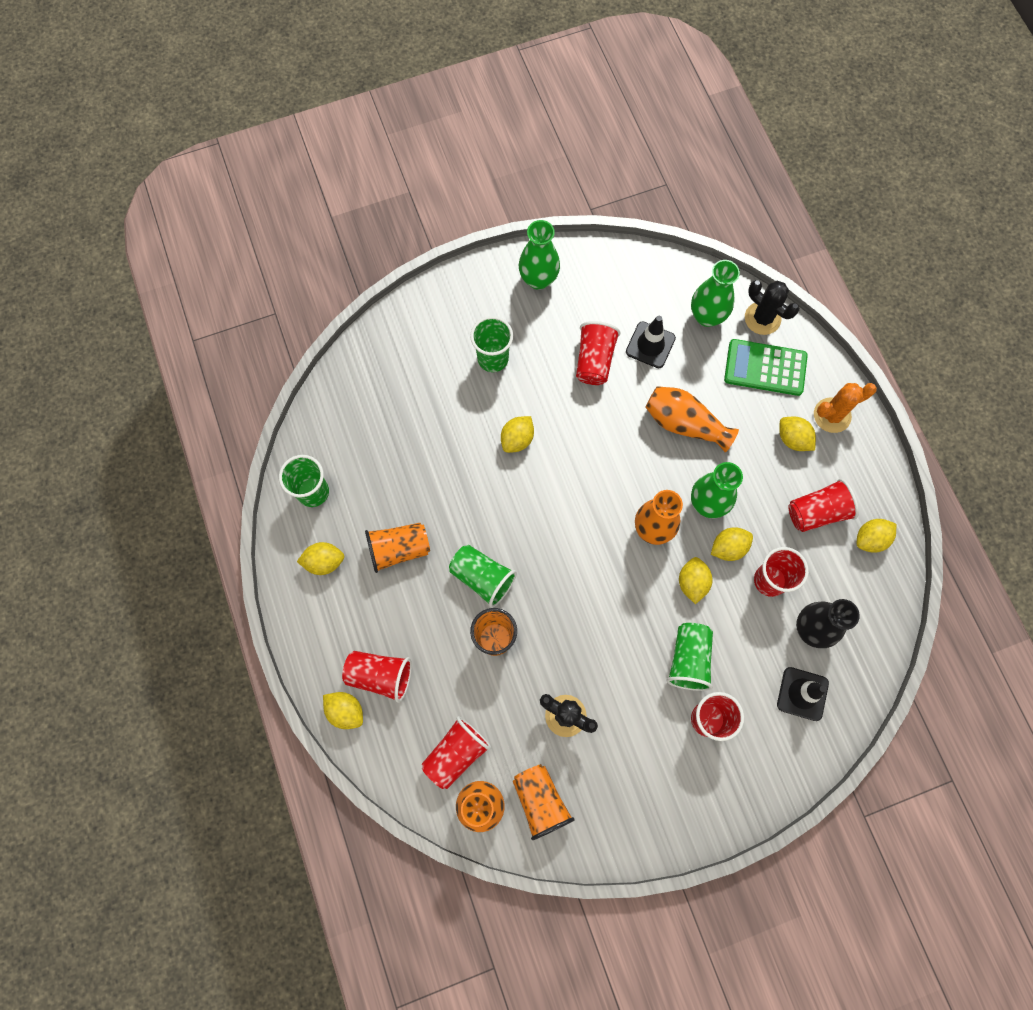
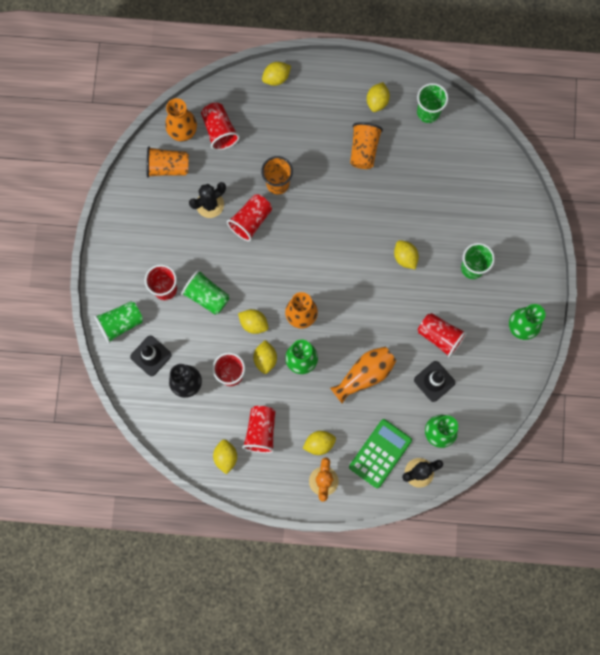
camera: 115 degrees right, 5 degrees up
red cup [342,651,412,703] -> red cup moved to [227,194,272,242]
green cup [449,545,517,608] -> green cup moved to [94,301,143,344]

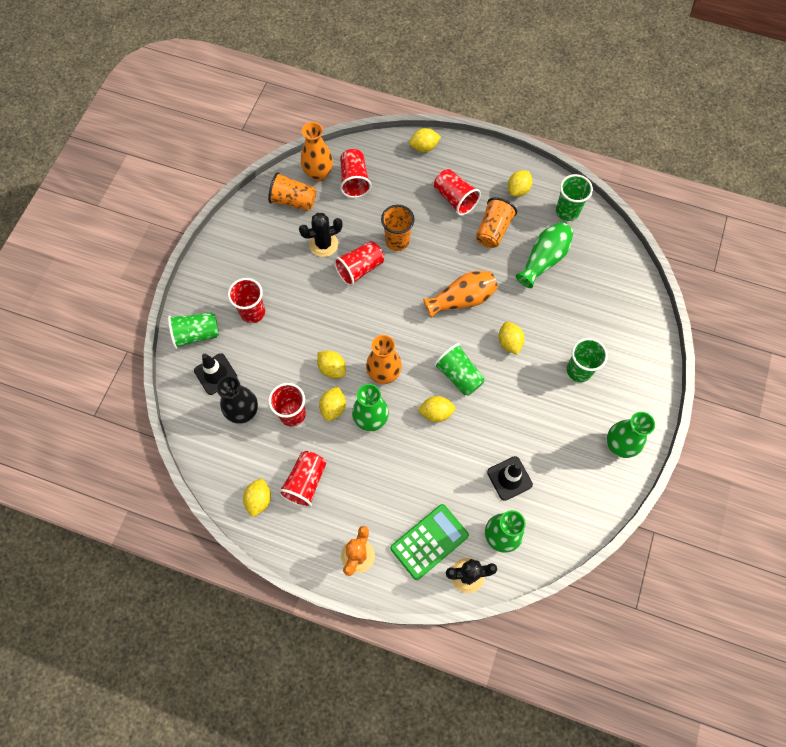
camera: 15 degrees right, 10 degrees down
green cup [181,270,230,315] -> green cup moved to [433,343,485,396]
yellow lemon [302,431,336,455] -> yellow lemon moved to [418,396,456,422]
orange vase [330,346,397,404] -> orange vase moved to [423,271,498,318]
red cup [418,313,467,358] -> red cup moved to [434,169,481,216]
none -> green vase [516,222,573,288]

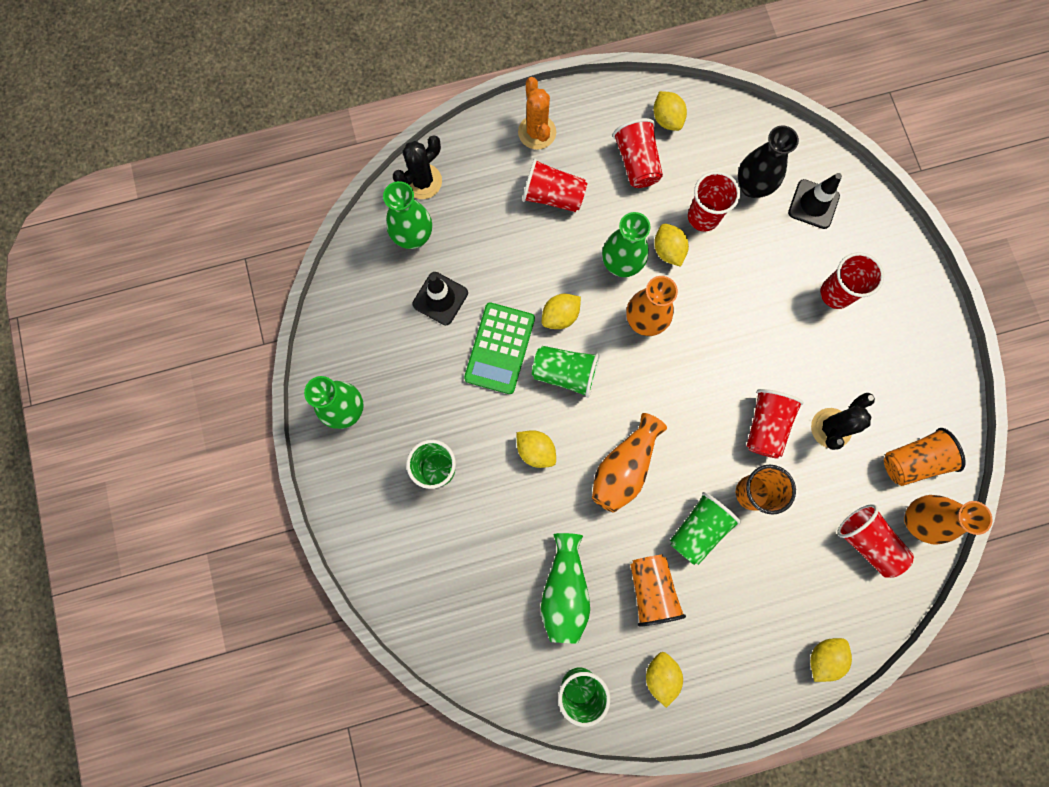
camera: 145 degrees right, 10 degrees up
green cup [168,312,219,349] -> green cup moved to [670,492,741,565]
yellow lemon [317,351,346,378] -> none
green calculator [390,504,469,580] -> green calculator moved to [464,302,535,394]
red cup [434,169,481,216] -> red cup moved to [522,159,587,212]

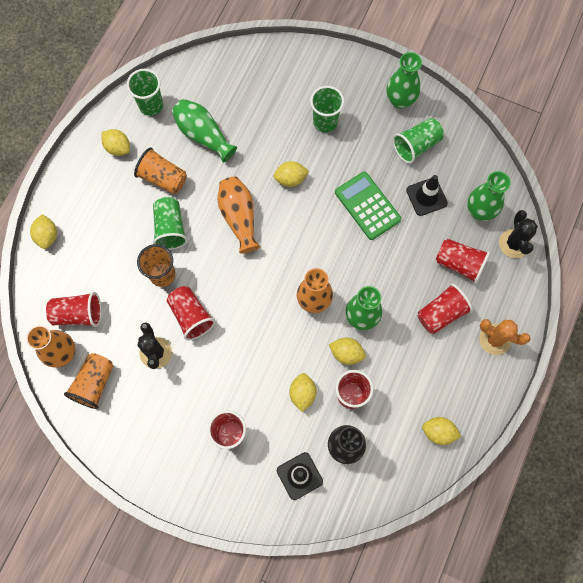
camera: 130 degrees right, 5 degrees down
green cup [532,346,599,398] -> green cup moved to [393,118,444,164]
yellow lemon [542,294,581,329] -> yellow lemon moved to [289,373,316,412]
red cup [613,118,663,188] -> red cup moved to [436,239,490,284]

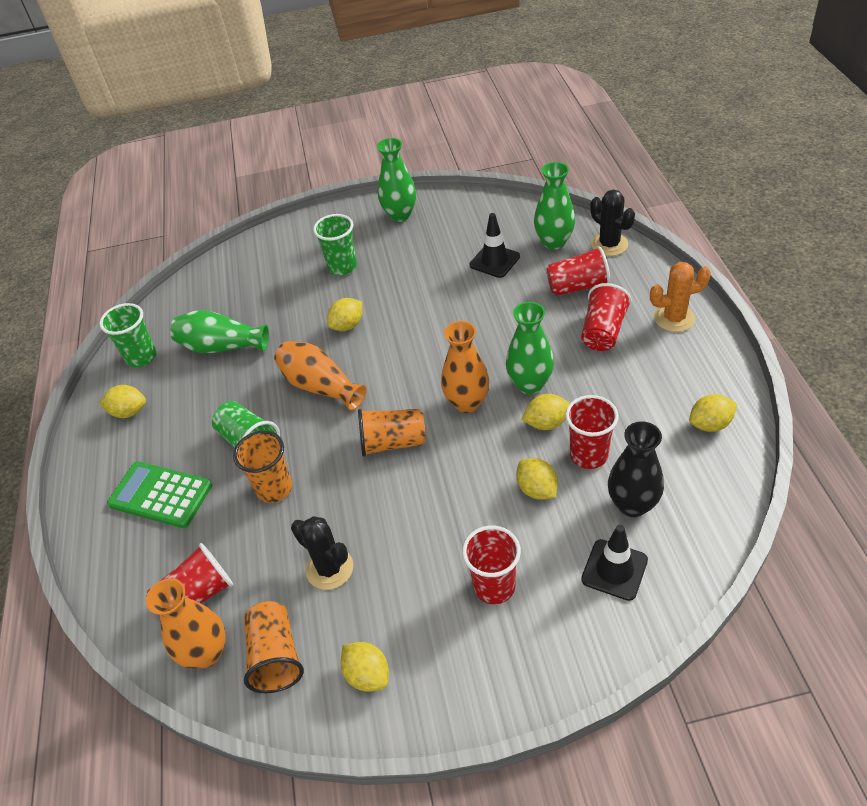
camera: 30 degrees left, 25 degrees down
yellow lemon [30,214,57,249] -> yellow lemon moved to [341,642,389,692]
orange cup [134,148,187,194] -> orange cup moved to [358,409,426,457]
red cup [167,286,216,340] -> none
green calculator [335,172,401,240] -> green calculator moved to [107,461,212,528]
green cup [393,118,444,164] -> none

